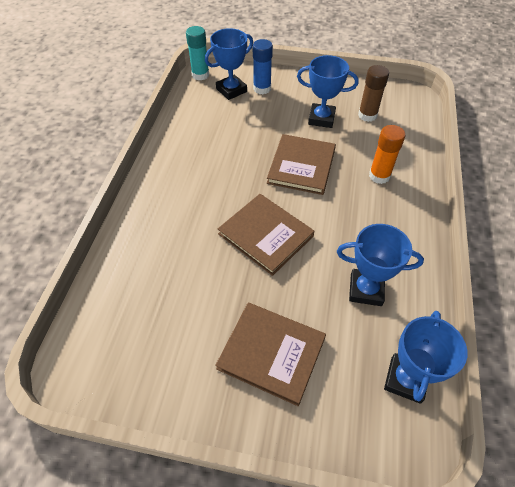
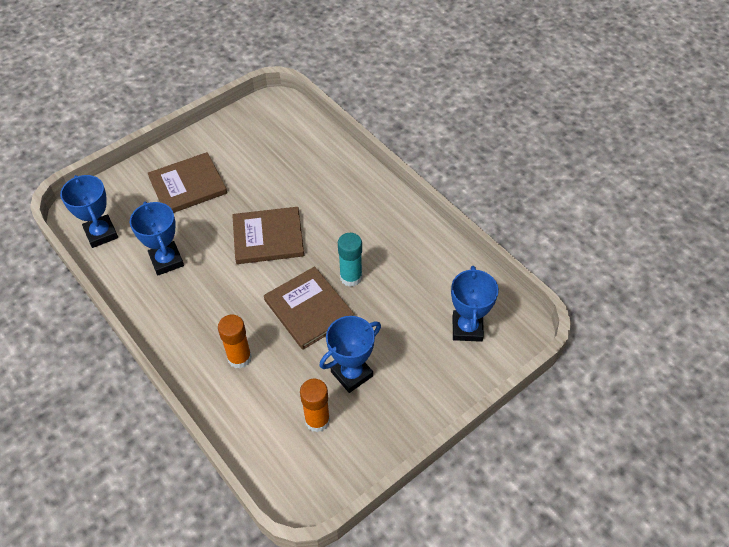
camera: 130 degrees right, 0 degrees up
turquoise glue stick [186,26,209,81] -> turquoise glue stick moved to [338,233,362,287]
blue glue stick [253,39,273,94] -> none
blue trophy [337,224,424,306] -> blue trophy turned 75 degrees counterclockwise [130,202,184,276]
brown glue stick [358,65,389,122] -> orange glue stick [300,379,330,432]

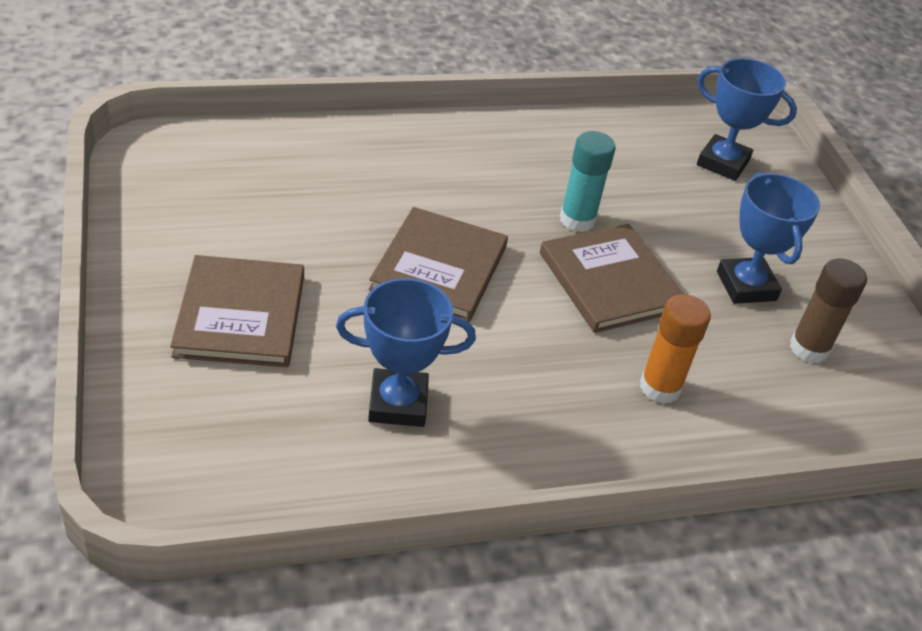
camera: 70 degrees left, 10 degrees down
blue trophy [60,175,118,248] -> none
brown book [264,266,354,350] -> brown book turned 75 degrees clockwise [540,224,683,333]
orange glue stick [300,379,330,432] -> brown glue stick [790,258,867,363]

